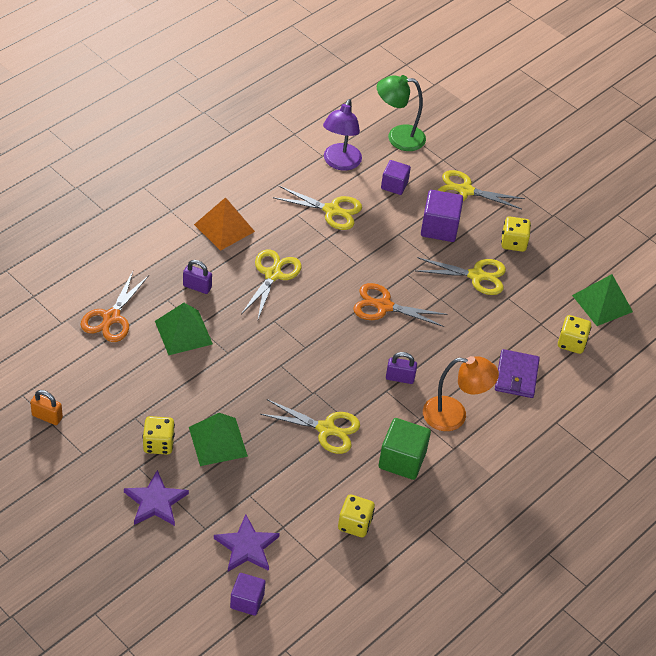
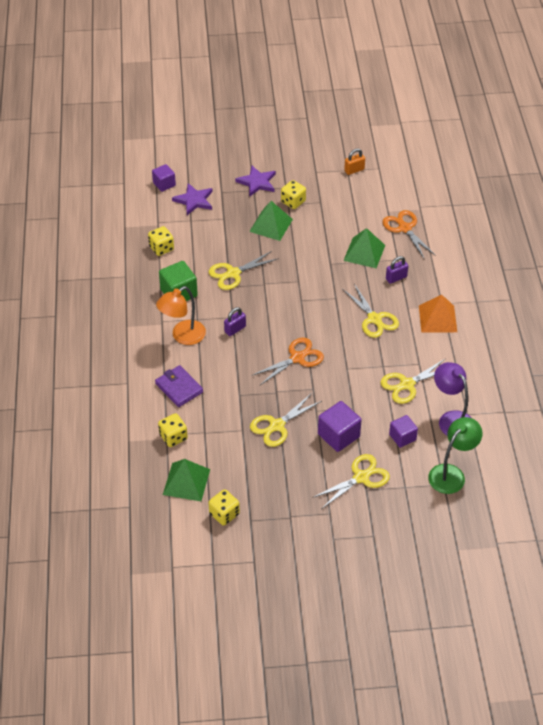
camera: 135 degrees right, 0 degrees up
yellow dice [501,217,531,252] -> yellow dice moved to [208,489,240,526]

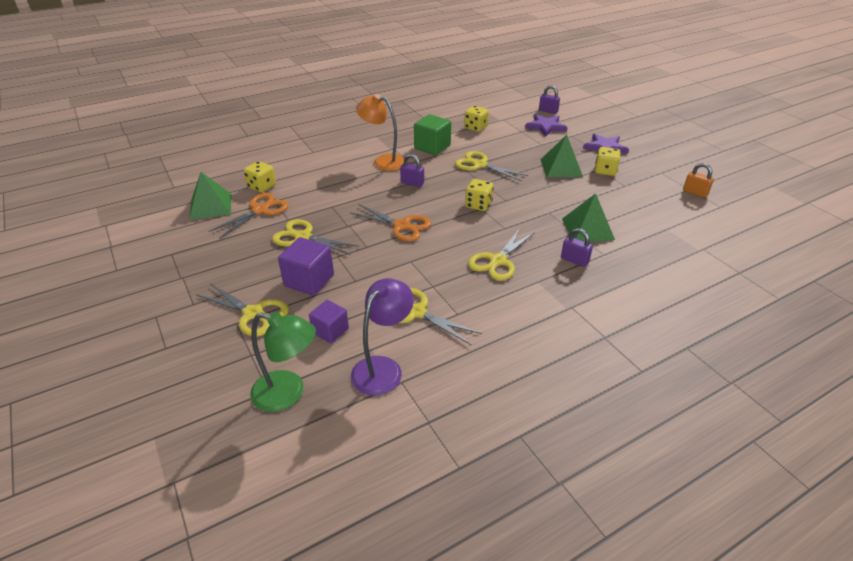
camera: 65 degrees right, 10 degrees down
purple cube [152,164,176,192] -> purple padlock [539,85,560,114]
purple wallet [155,365,203,407] -> none
yellow dice [208,489,240,526] -> yellow dice moved to [465,179,494,211]
orange scissors [383,210,436,260] -> orange scissors moved to [208,193,289,239]
orange pyramid [419,294,457,332] -> none

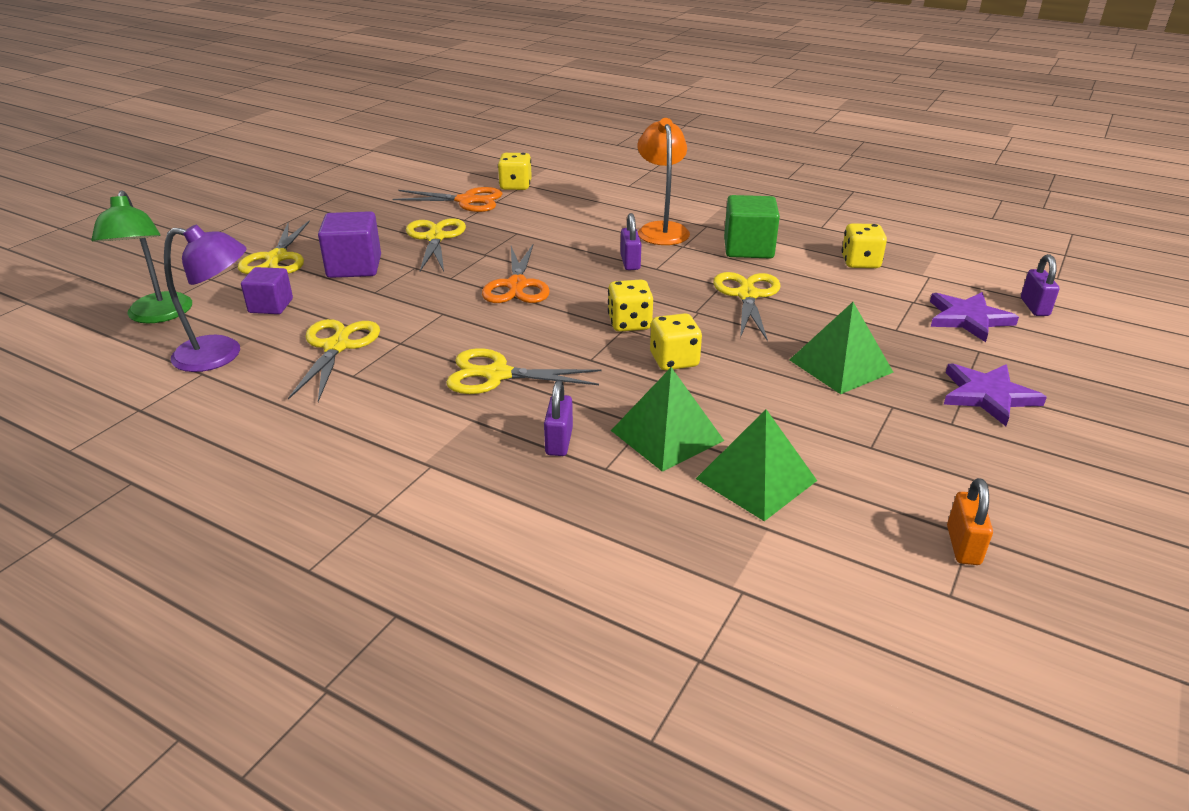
camera: 60 degrees right, 5 degrees down
green pyramid [189,172,231,220] -> green pyramid moved to [696,409,817,521]
yellow dice [594,147,621,176] -> yellow dice moved to [650,313,702,370]

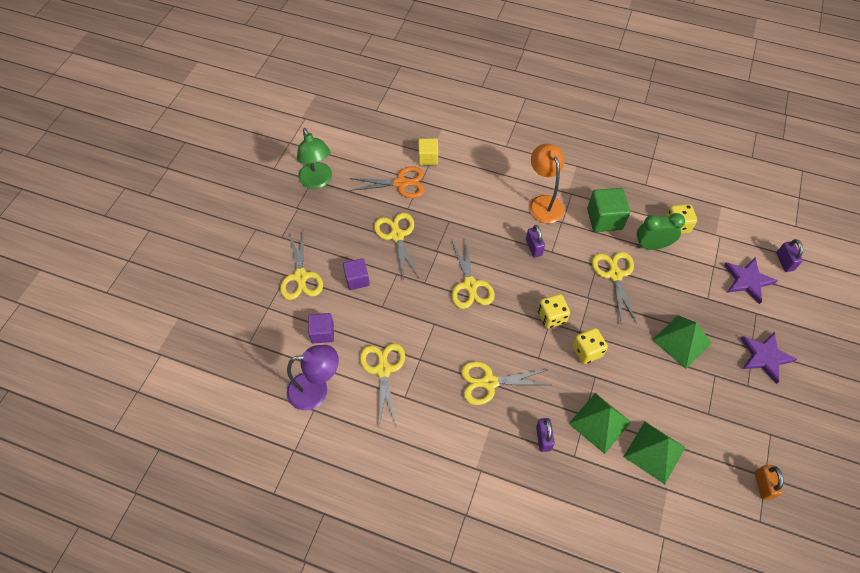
camera: 10 degrees left, 25 degrees up
green lamp [91,190,192,323] -> green lamp moved to [297,128,332,189]
purple cube [318,211,381,278] -> purple cube [343,258,370,290], size x0.65
orange scissors [482,245,550,303] -> yellow scissors [451,237,495,309]
yellow dice [498,153,532,190] -> yellow cube [418,138,438,165]
none -> green clock [637,213,685,250]

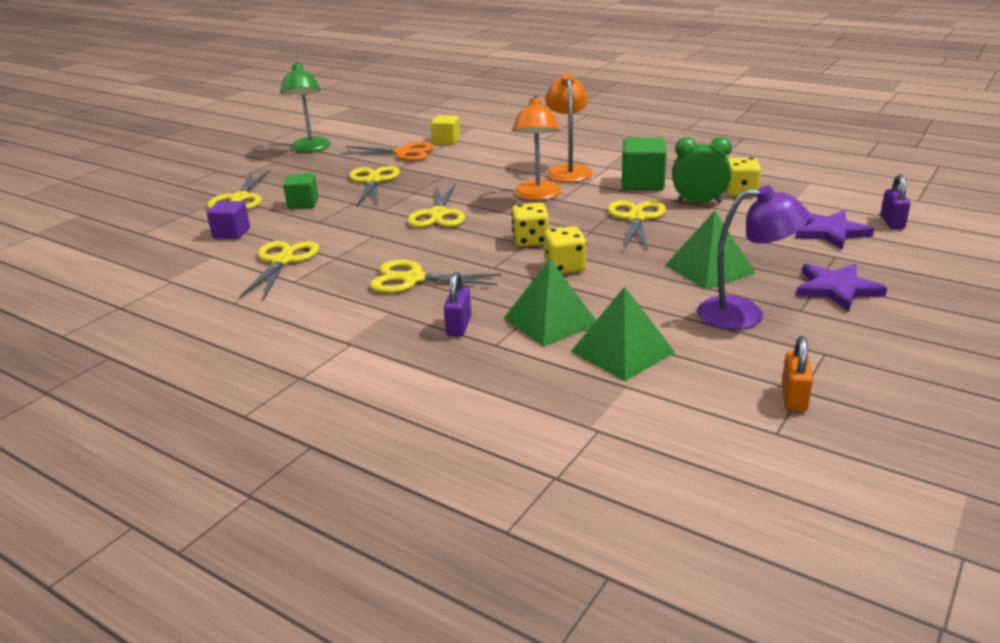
camera: 15 degrees right, 30 degrees down
purple lamp [287,345,339,410] -> purple lamp moved to [697,186,810,330]
purple cube [343,258,370,290] -> green cube [283,173,319,209]
purple padlock [526,225,545,257] -> orange lamp [512,95,562,201]

